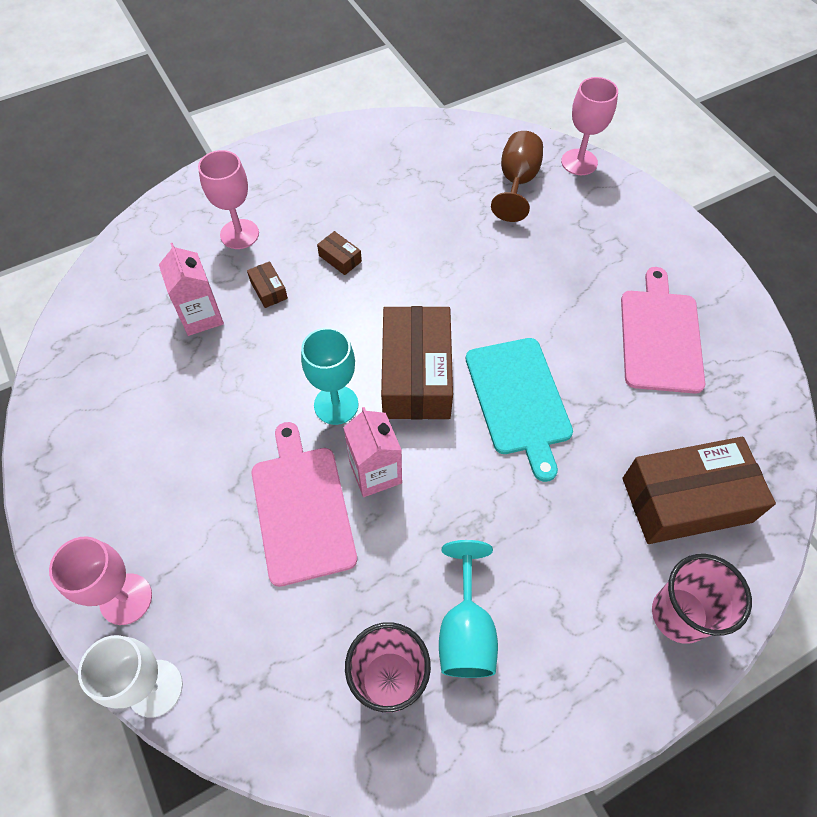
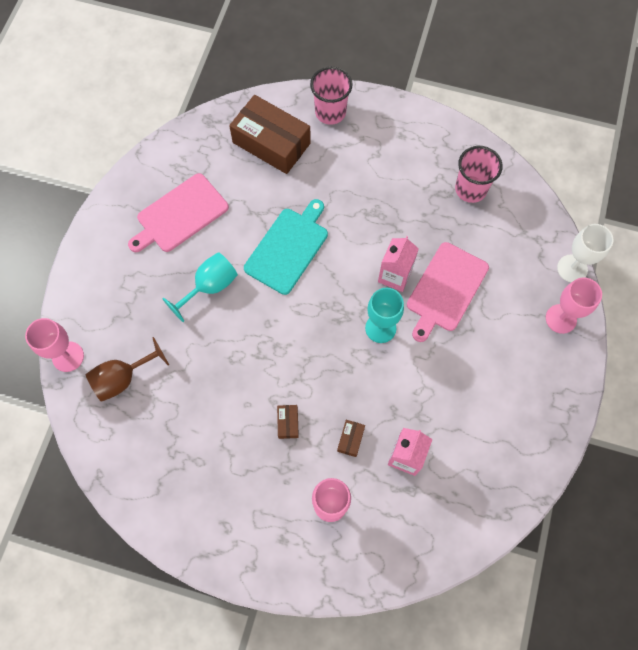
camera: 135 degrees left, 10 degrees up
brown box [381,306,453,420] -> none
turquoise goblet [439,540,498,678] -> turquoise goblet moved to [162,252,238,322]

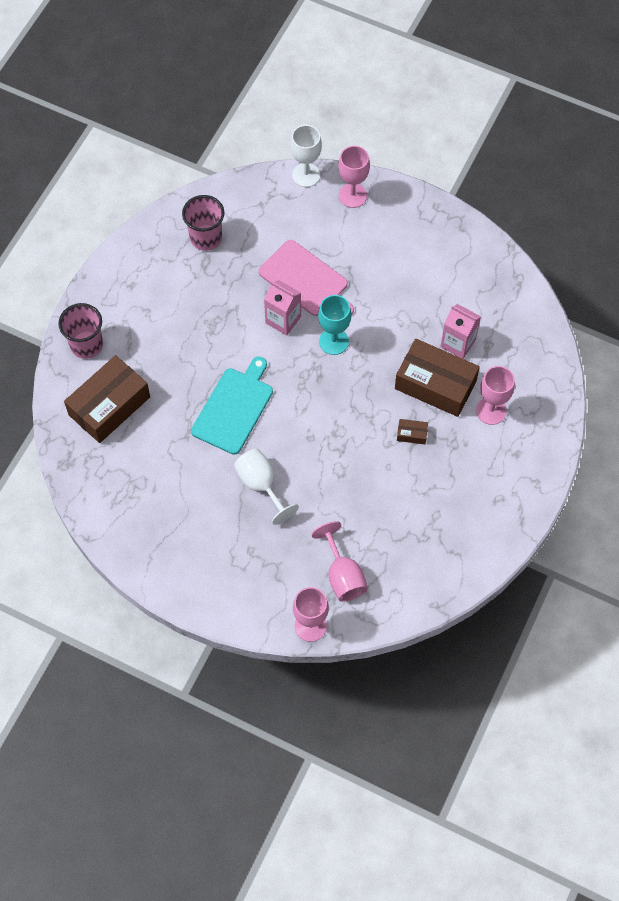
camera: 80 degrees left, 5 degrees down
brown goblet [86,337,169,402] -> pink goblet [311,521,368,602]
pink cutting board [128,173,229,252] -> none
turquoise goblet [162,252,238,322] -> white goblet [234,449,299,525]
turquoise cutting board [244,199,328,295] -> turquoise cutting board turned 75 degrees clockwise [191,357,273,455]
brown box [337,420,365,457] -> brown box [395,339,480,417], size x2.47

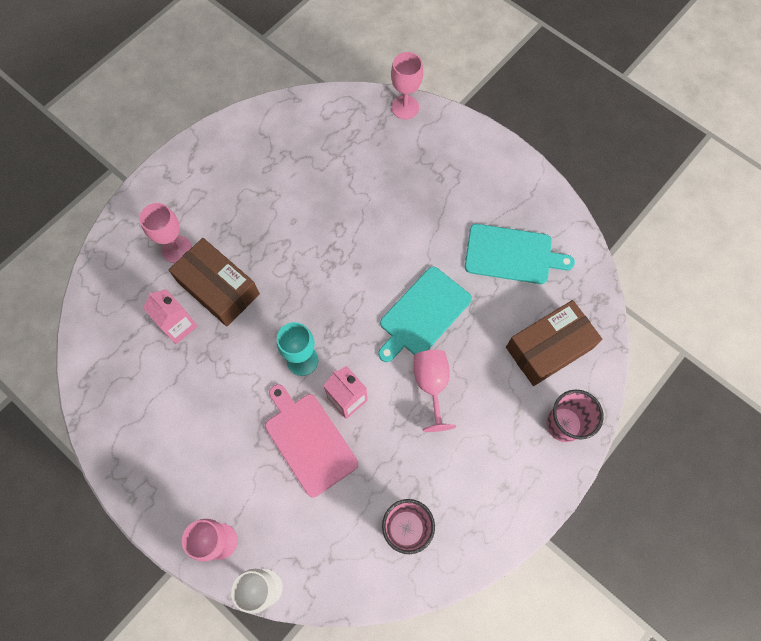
camera: 165 degrees left, 5 degrees up
white goblet [234,449,299,525] -> none
pink goblet [311,521,368,602] -> pink goblet moved to [414,350,456,432]
brown box [397,419,428,444] -> none
none -> turquoise cutting board [465,224,575,284]

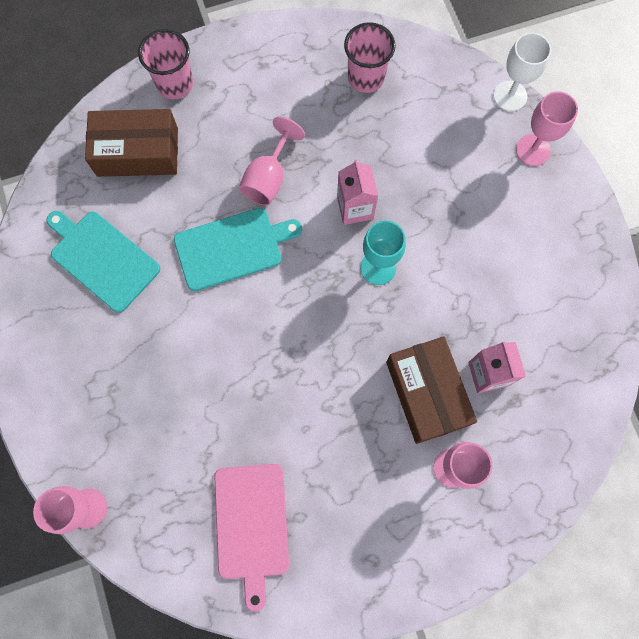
camera: 150 degrees left, 5 degrees up
pink cutting board [265,384,358,497] -> pink cutting board moved to [214,464,289,612]

